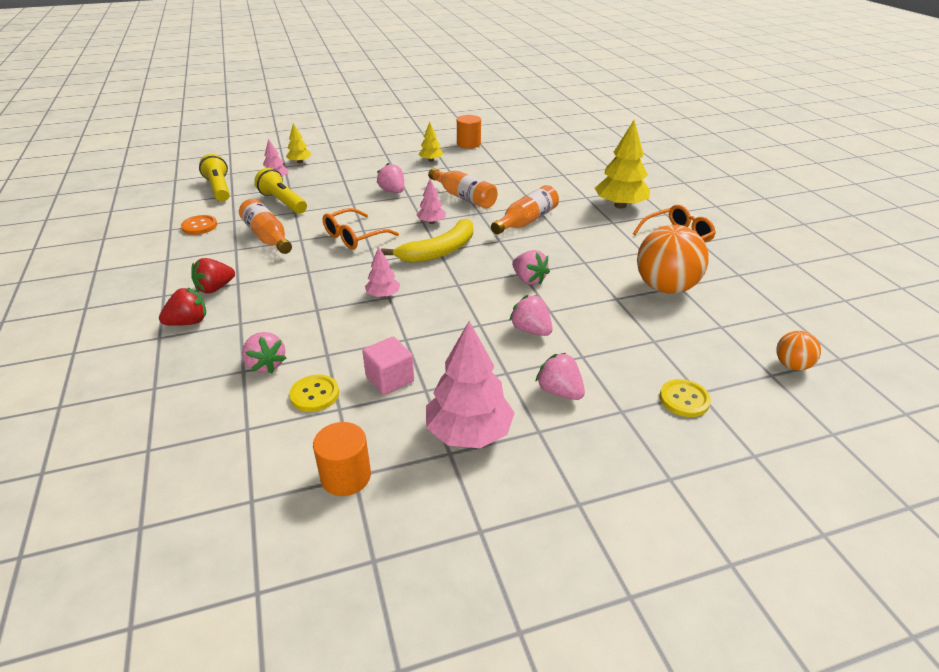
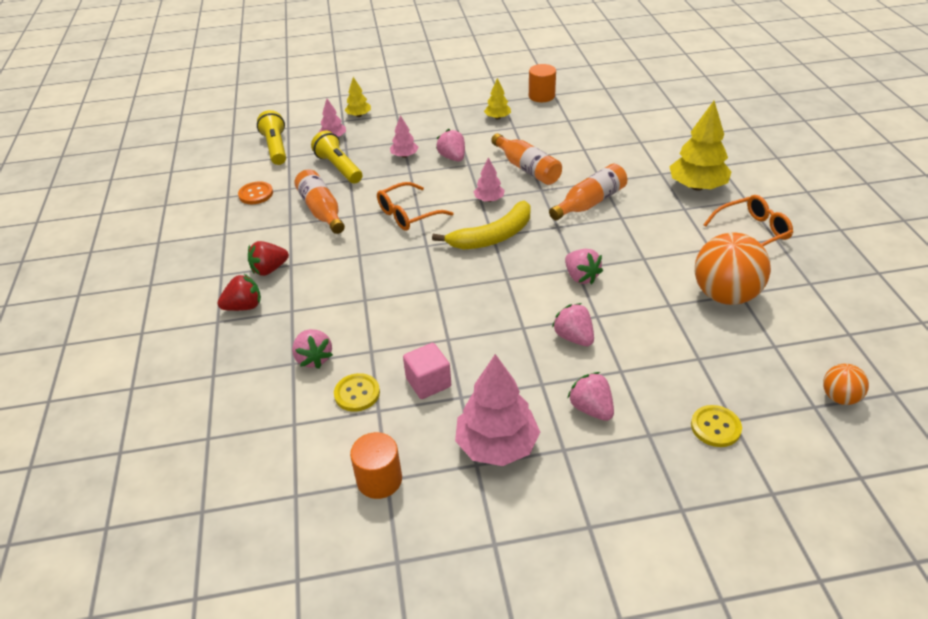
camera: 10 degrees right, 5 degrees up
pink tree [365,247,400,298] -> pink tree moved to [390,115,418,158]

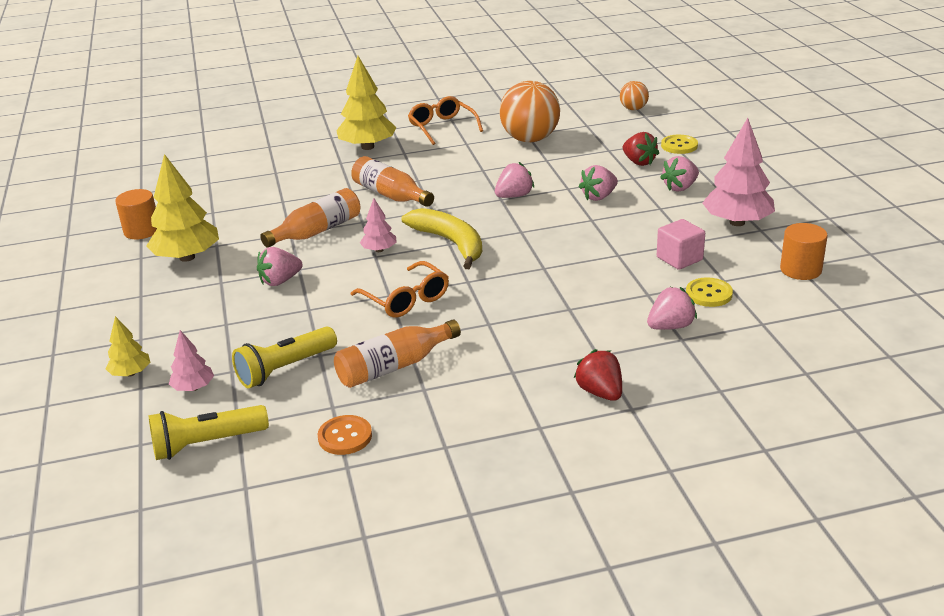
camera: 95 degrees left, 10 degrees down
red strawberry [248,241,289,276] -> red strawberry moved to [623,132,659,166]
pink tree [390,115,418,158] -> none
yellow tree [484,78,511,119] -> yellow tree [146,154,219,262], size x1.93

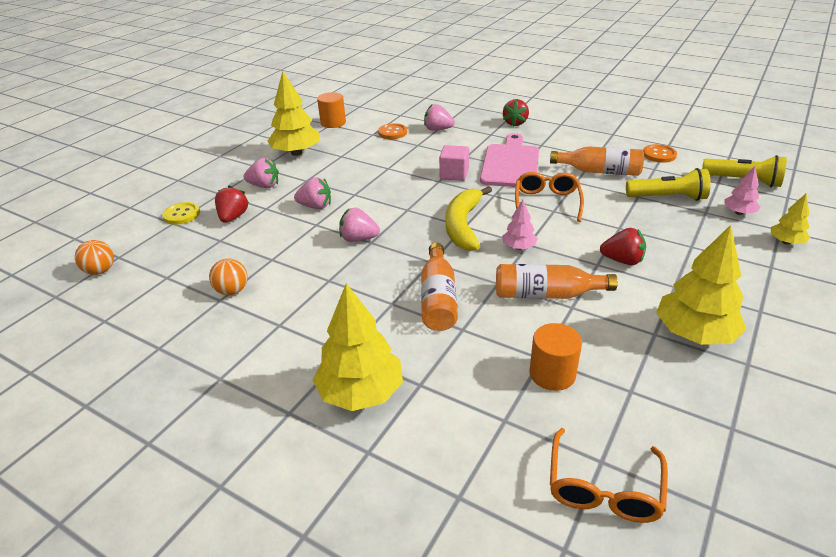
camera: 135 degrees left, 5 degrees up
orange cylinder [115,189,157,239] -> orange cylinder moved to [530,323,582,391]
pink strawberry [257,247,303,286] -> red strawberry [600,228,646,265]
orange glasses [408,96,483,145] -> orange glasses moved to [550,428,668,523]
orange ball [500,81,560,142] -> orange ball [209,258,247,295], size x0.50
pink cube [657,219,705,270] -> pink cube moved to [439,145,469,181]
yellow button [686,277,733,307] -> orange button [378,123,407,139]
pink tree [702,118,775,226] -> yellow tree [268,71,320,156]
none -> pink cutting board [480,133,539,187]

